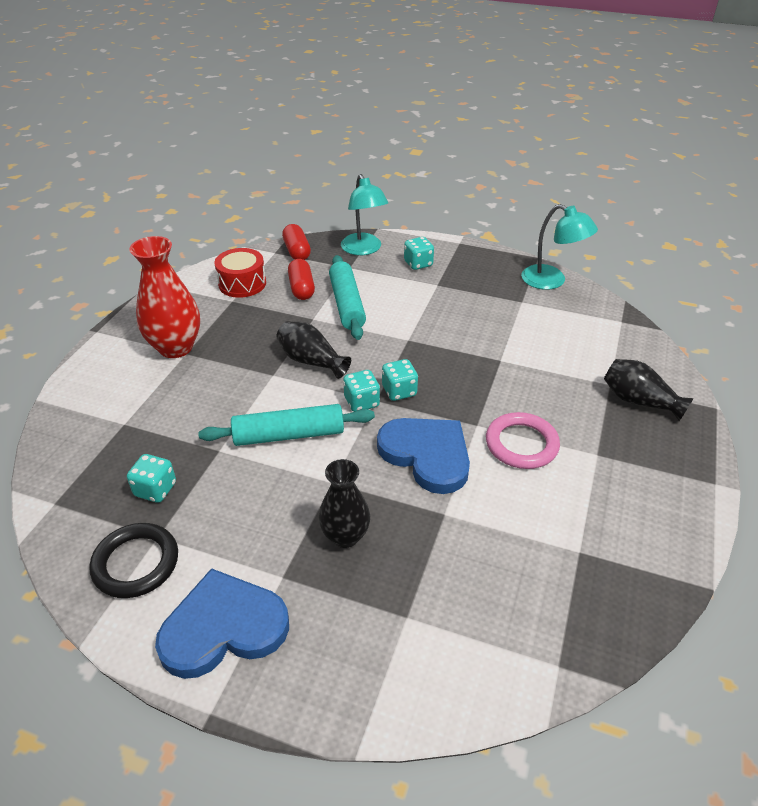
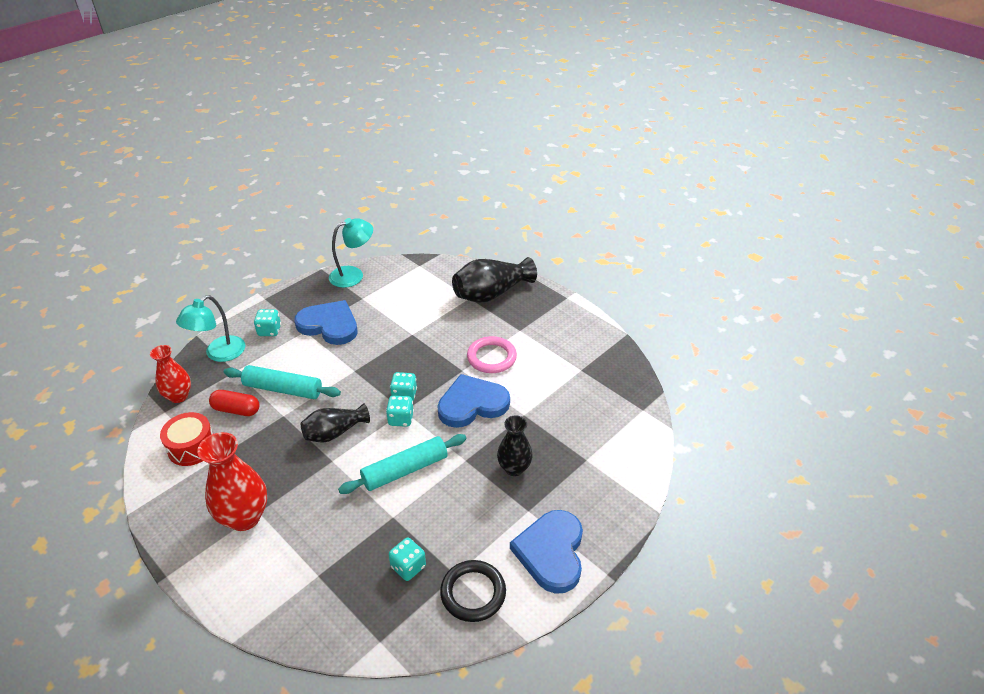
camera: 65 degrees left, 0 degrees up
turquoise rolling pin [198,404,375,446] -> turquoise rolling pin turned 45 degrees clockwise [338,434,467,494]
red capsule [282,224,311,260] -> red vase [150,345,191,403]
turquoise lamp [341,174,388,255] -> turquoise lamp turned 120 degrees clockwise [176,295,245,362]
black vase [604,359,694,421] -> black vase [452,257,537,303], size x1.55
none -> blue heart [294,300,358,345]

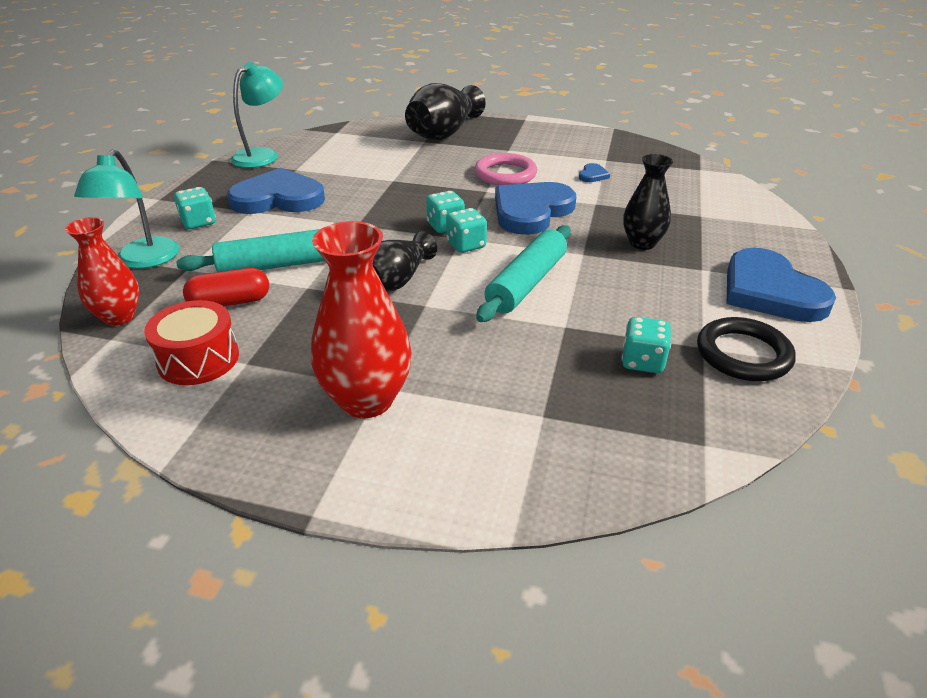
camera: 30 degrees left, 5 degrees down
none -> blue heart [579,163,610,182]

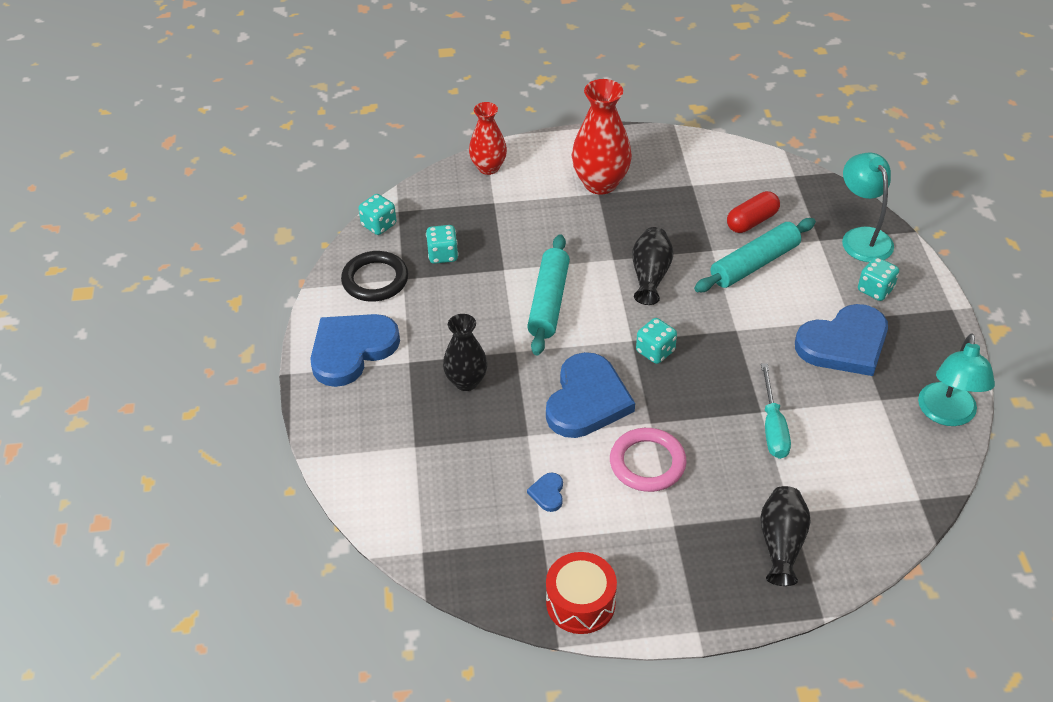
camera: 160 degrees right, 10 degrees up
red vase [65,217,139,326] -> red vase moved to [469,102,507,175]
red drum [144,300,239,385] -> red drum moved to [546,552,617,634]
black vase [405,83,486,140] -> black vase [760,486,811,586], size x0.65
turquoise dice [446,208,487,253] -> turquoise dice moved to [358,194,397,235]
blue heart [727,248,836,322] -> blue heart turned 90 degrees counterclockwise [310,314,400,387]
none -> turquoise screwdriver [761,363,791,459]

